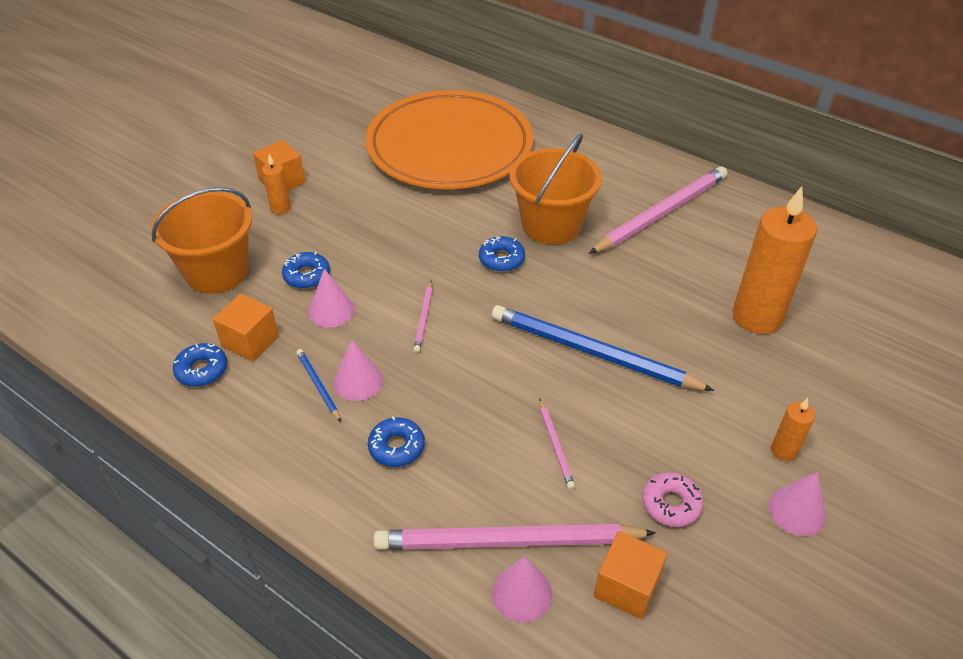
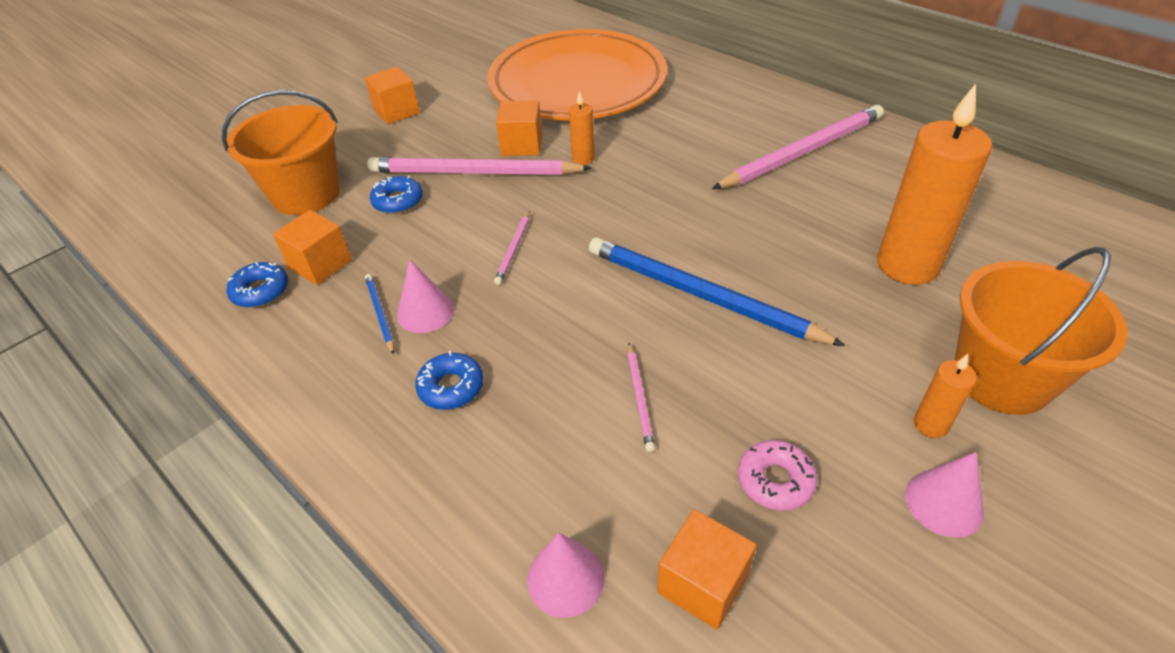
camera: 10 degrees right, 0 degrees up
orange candle [262,154,291,214] -> orange candle moved to [569,91,595,165]
pink cone [309,269,355,328] -> none
pink pencil [374,524,656,550] -> pink pencil moved to [367,157,592,175]
blue donut [479,236,525,272] -> none
orange bucket [510,133,602,245] -> orange bucket moved to [955,247,1128,415]
none -> orange cube [496,100,542,156]

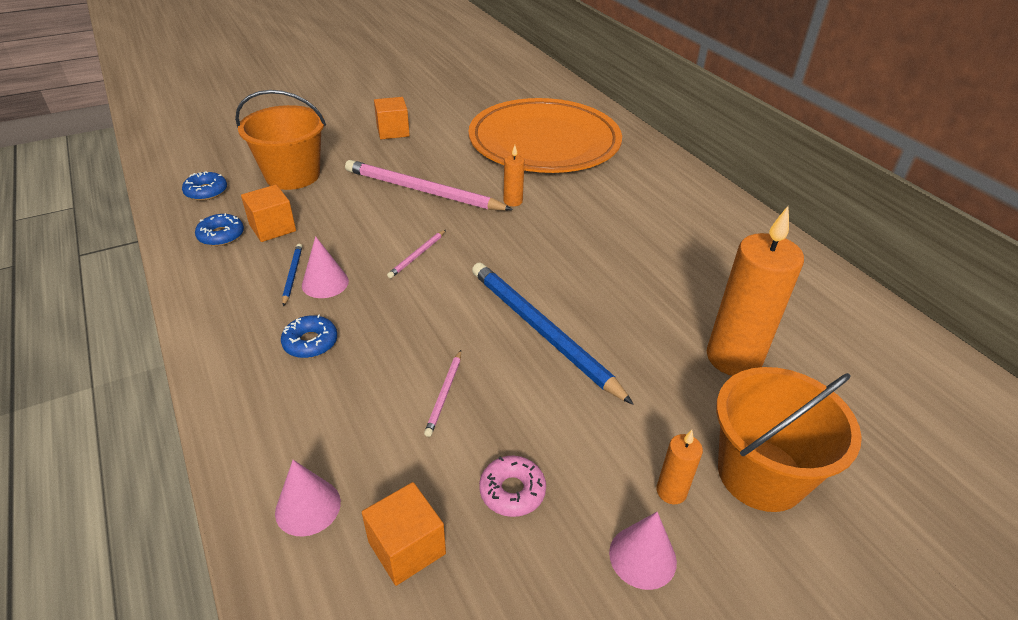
camera: 15 degrees right, 5 degrees down
blue donut [370,176,423,214] -> blue donut moved to [182,171,227,201]
orange cube [496,100,542,156] -> none
pink pencil [712,105,884,189] -> none

